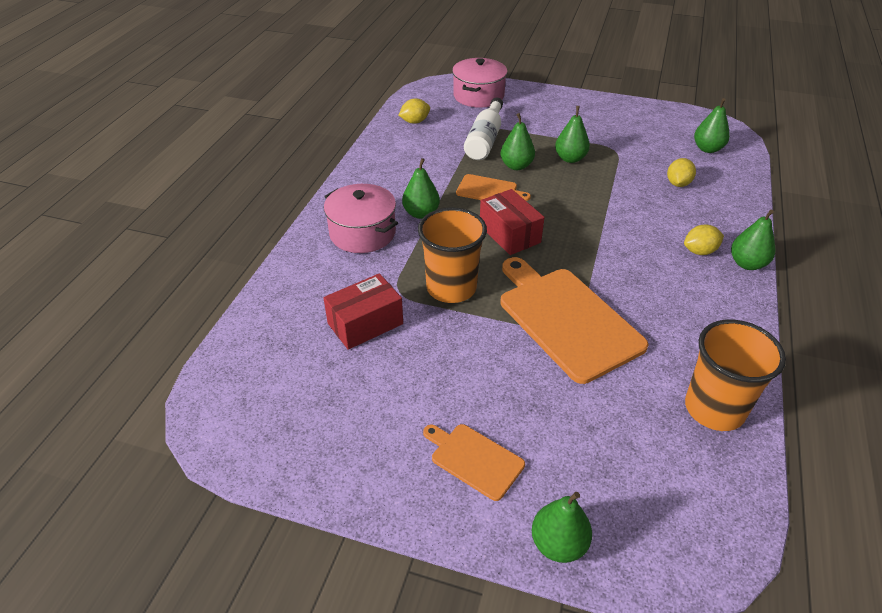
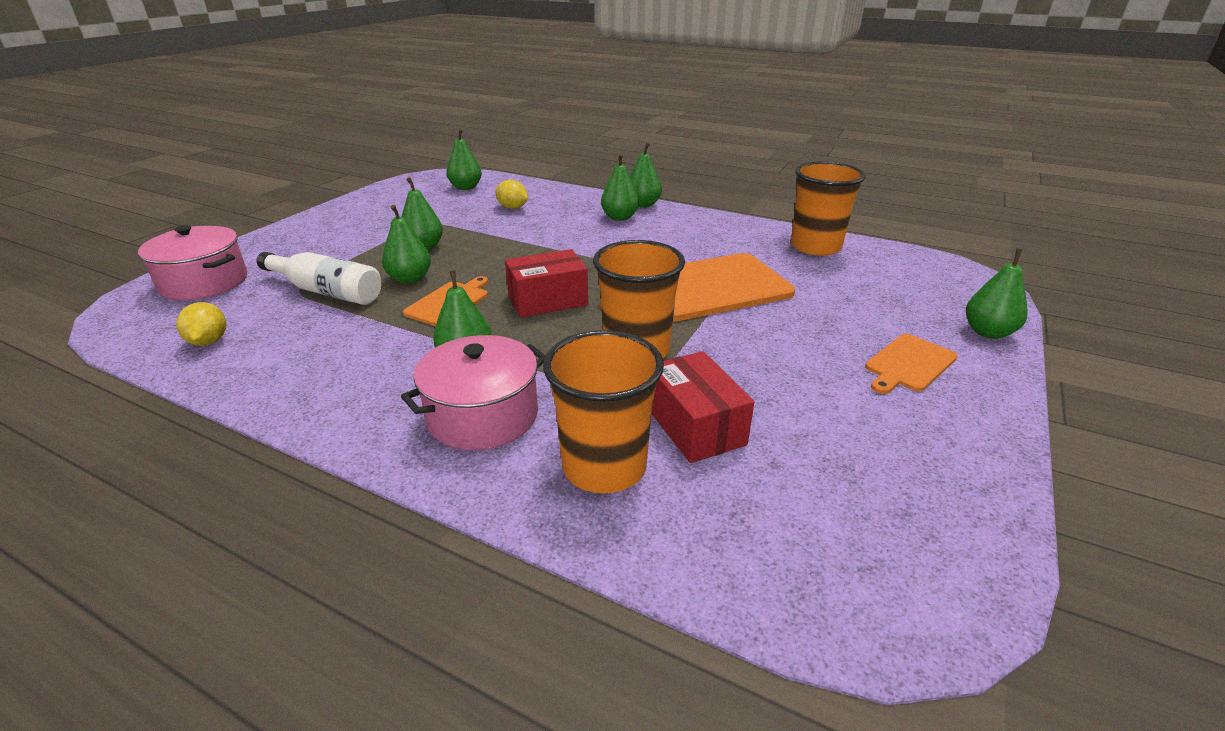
camera: 80 degrees left, 10 degrees down
yellow lemon [684,224,724,255] -> green pear [601,153,639,221]
none -> orange cup [543,330,664,494]

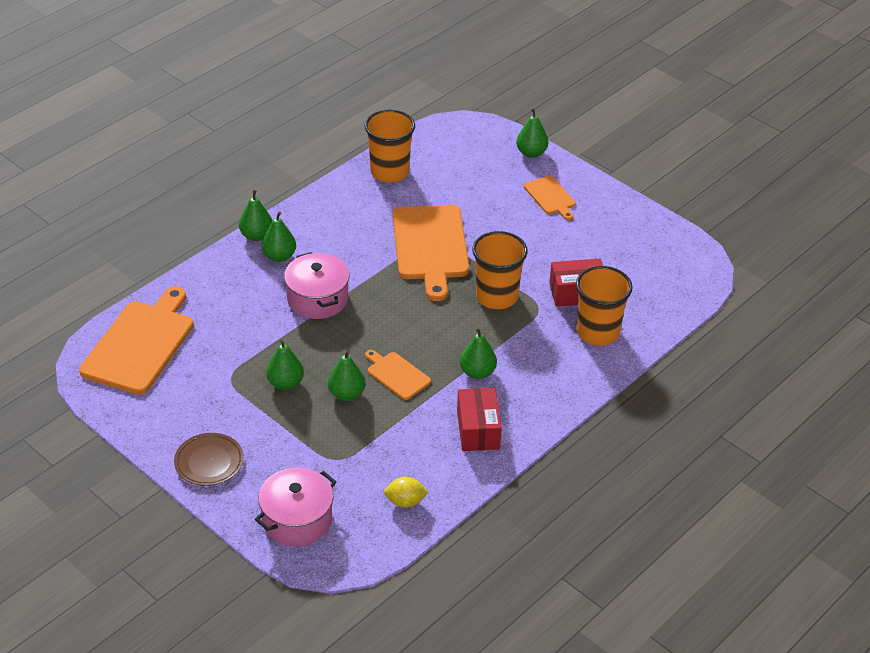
camera: 75 degrees left, 10 degrees up
white bottle [257,252,381,305] -> none
pink pot [401,335,546,450] -> pink pot moved to [284,252,350,319]
green pear [447,129,482,190] -> orange cutting board [79,287,194,395]
yellow lemon [495,180,528,209] -> none
red box [505,249,588,318] -> red box moved to [457,388,502,451]
none -> brown plate [174,433,244,486]

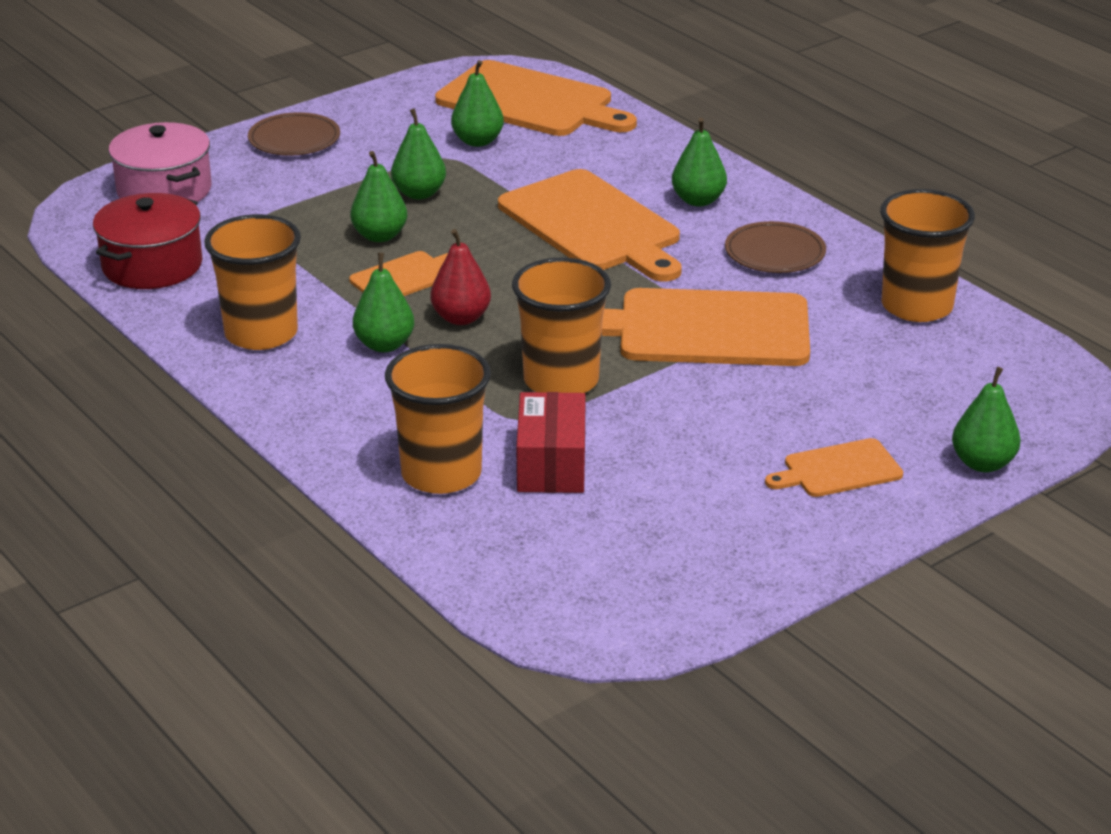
camera: 100 degrees right, 10 degrees down
green pear [239,190,273,241] -> green pear moved to [451,60,504,147]
pink pot [284,252,350,319] -> orange cutting board [498,169,682,281]
yellow lemon [384,477,429,508] -> red pot [93,193,203,289]
red box [457,388,502,451] -> orange cup [204,214,301,350]
none -> red pear [430,229,491,325]
none -> brown plate [725,221,826,273]

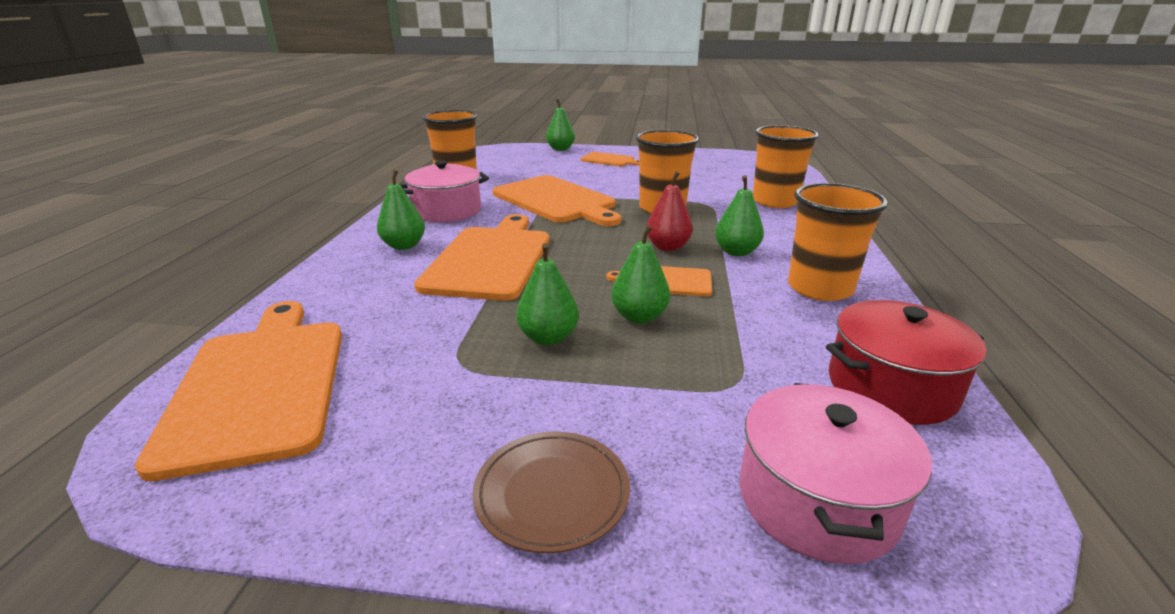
camera: 135 degrees left, 5 degrees down
green pear [451,60,504,147] -> none
red box [516,392,586,493] -> none
brown plate [725,221,826,273] -> pink pot [400,161,489,222]

